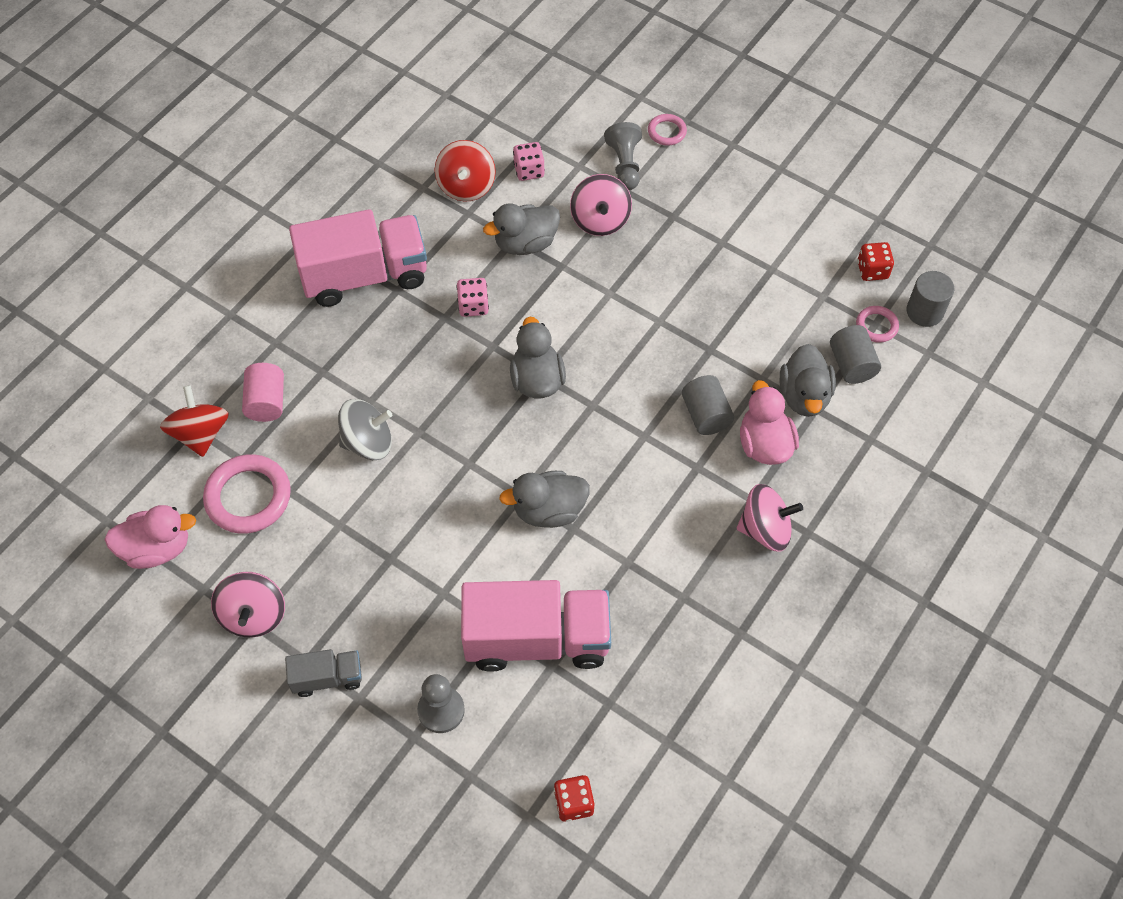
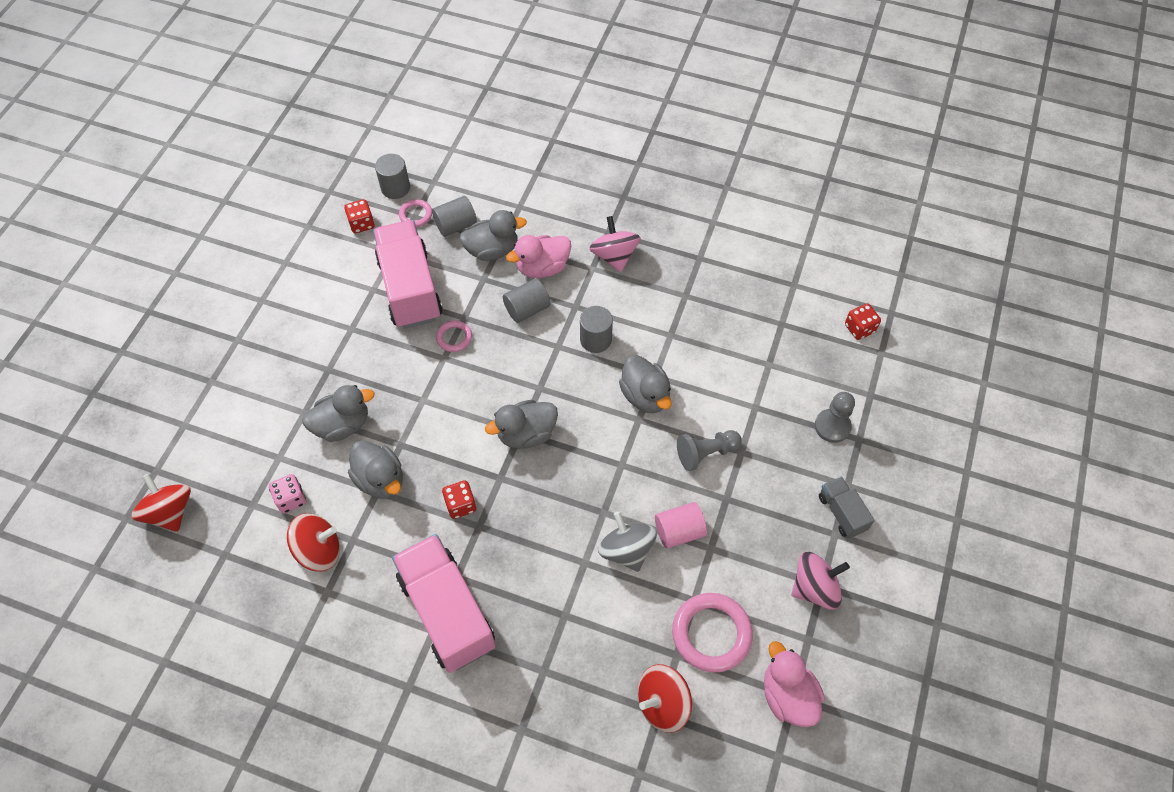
camera: 105 degrees left, 0 degrees up
pink cylinder [242,363,284,422] -> pink cylinder moved to [655,502,707,549]
pink dice [457,278,489,317] -> red dice [442,480,476,519]
pink truck [461,580,611,672] -> pink truck moved to [373,220,443,329]
pink spinning top [570,174,632,236] -> grey duck [302,385,374,442]
grey pawn [604,122,642,190] -> grey pawn moved to [677,430,742,471]
pink ring [648,114,687,145] -> pink ring moved to [436,320,472,352]
none -> red spinning top [132,474,191,532]
none -> grey cylinder [580,306,613,353]

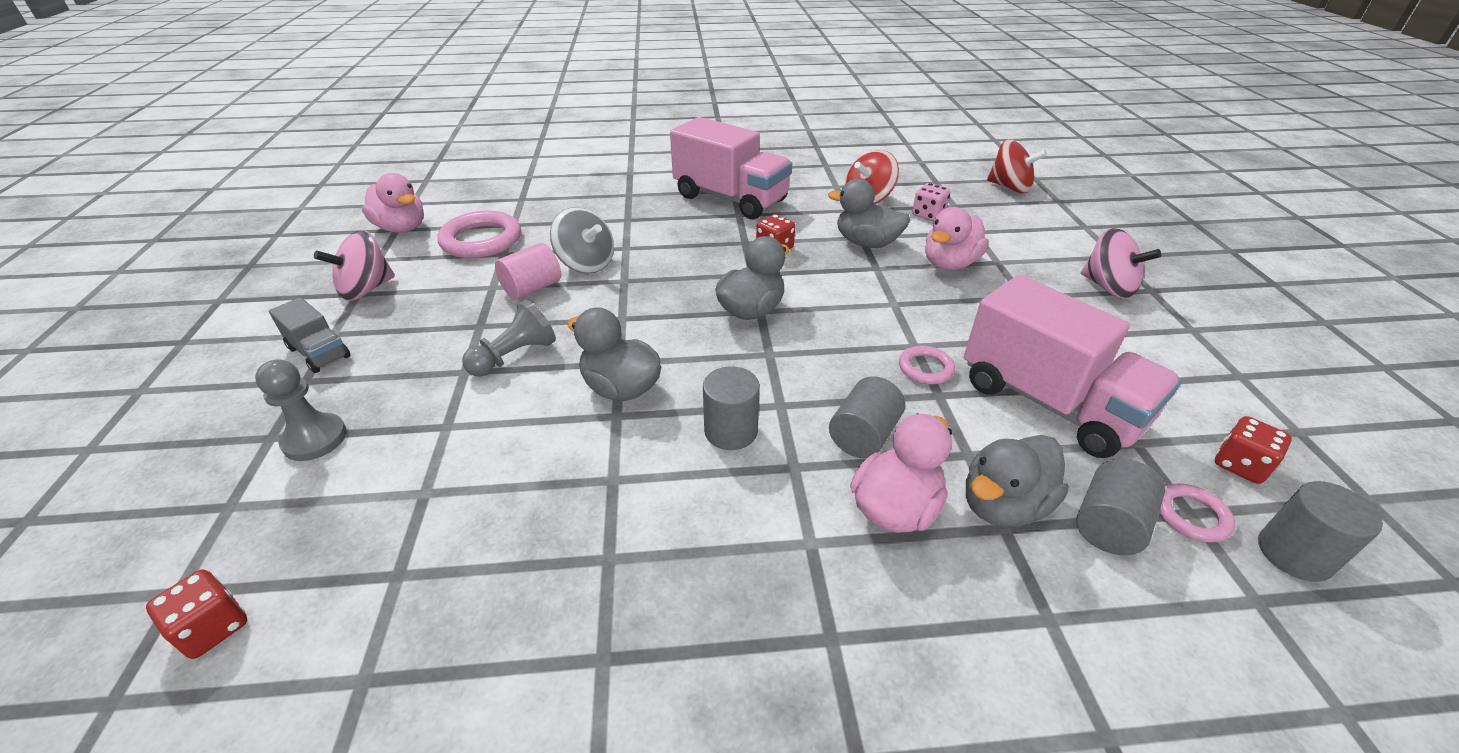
camera: 155 degrees right, 20 degrees down
grey duck [302,385,374,442] -> pink duck [925,207,989,270]
pink spinning top [589,216,641,272] -> pink spinning top moved to [1081,228,1161,299]
red spinning top [637,664,692,733] -> none

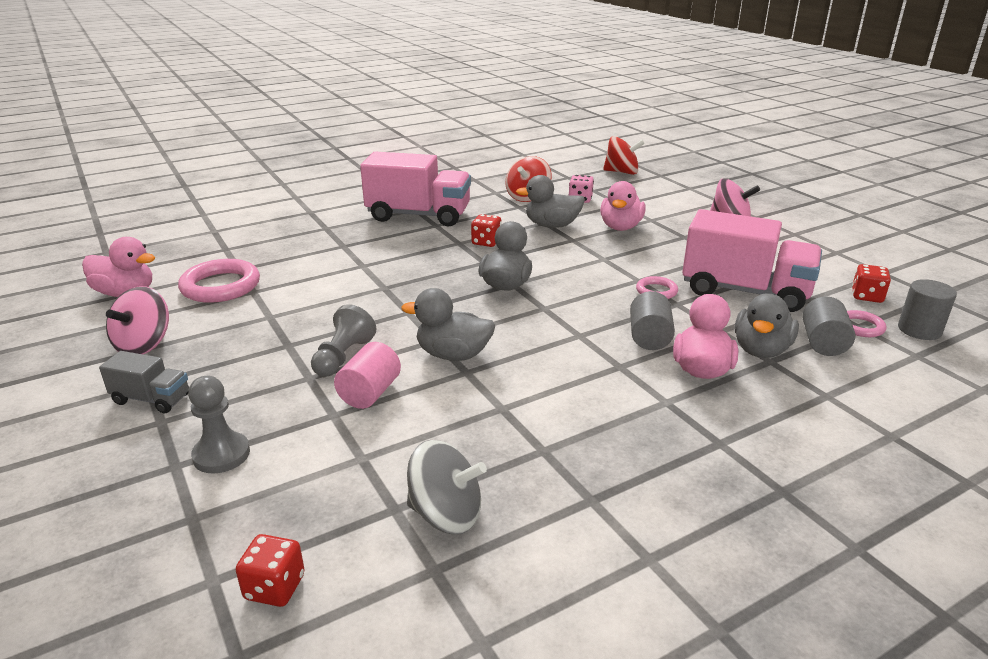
camera: 25 degrees left, 10 degrees down
pink cylinder [495,243,561,300] -> pink cylinder moved to [334,342,401,409]
grey spinning top [550,207,614,273] -> grey spinning top moved to [407,440,487,534]
grey cylinder [703,366,760,450] -> none

